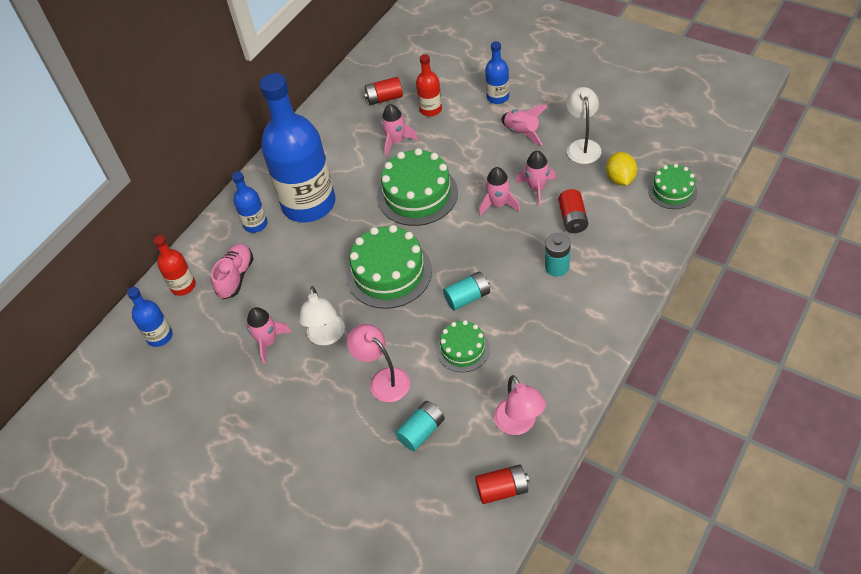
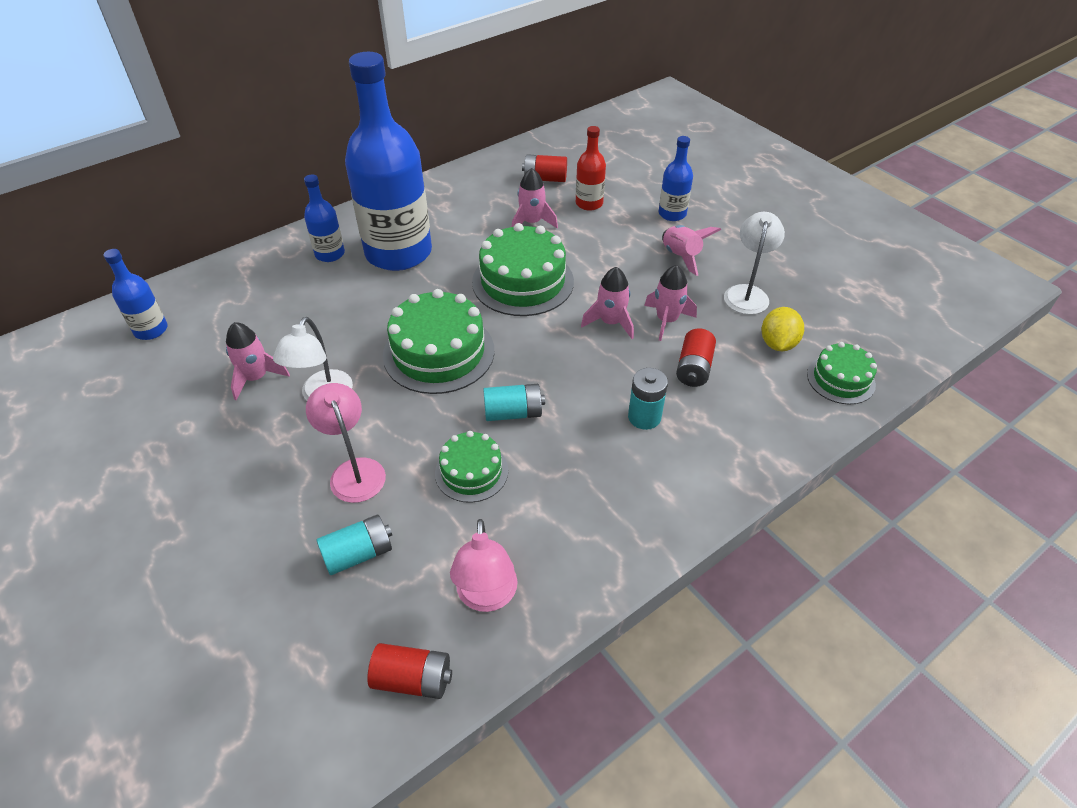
camera: 15 degrees right, 5 degrees down
red bottle [154,235,196,296] -> none
pink shoe [211,243,254,299] -> none

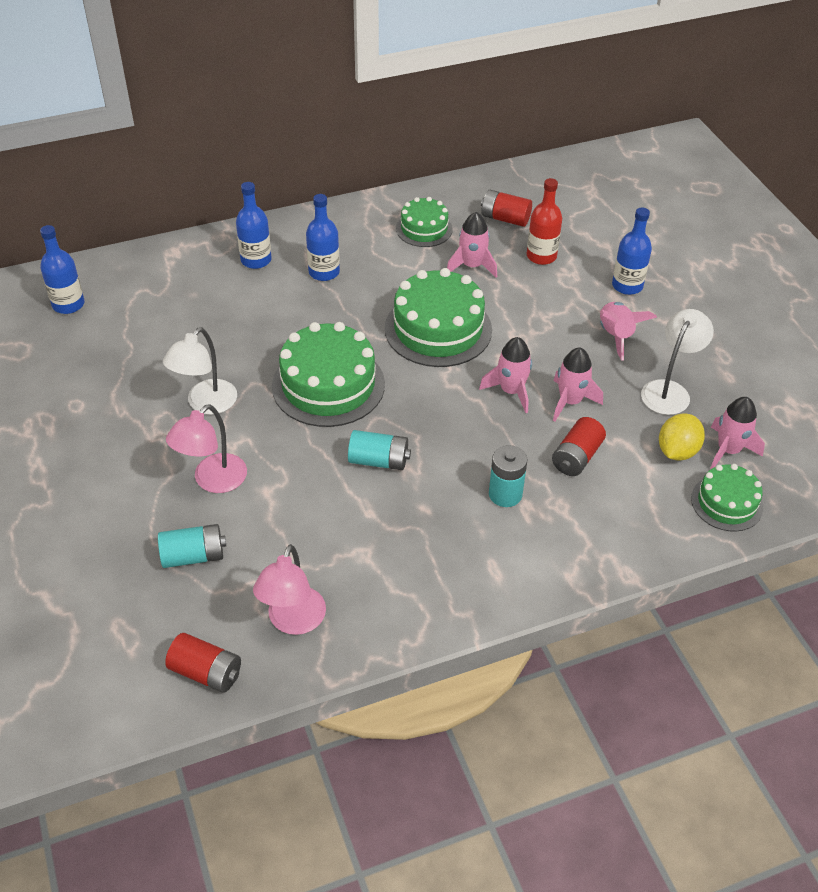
camera: 15 degrees right, 0 degrees up
pink rocket [226,322,290,401] -> pink rocket moved to [710,397,765,469]
pink lamp [306,383,386,503] -> pink lamp turned 135 degrees counterclockwise [166,404,247,493]
blue bottle [345,52,432,271] -> blue bottle [306,194,340,281], size x0.44
green cake [435,431,508,503] -> green cake moved to [396,197,453,247]

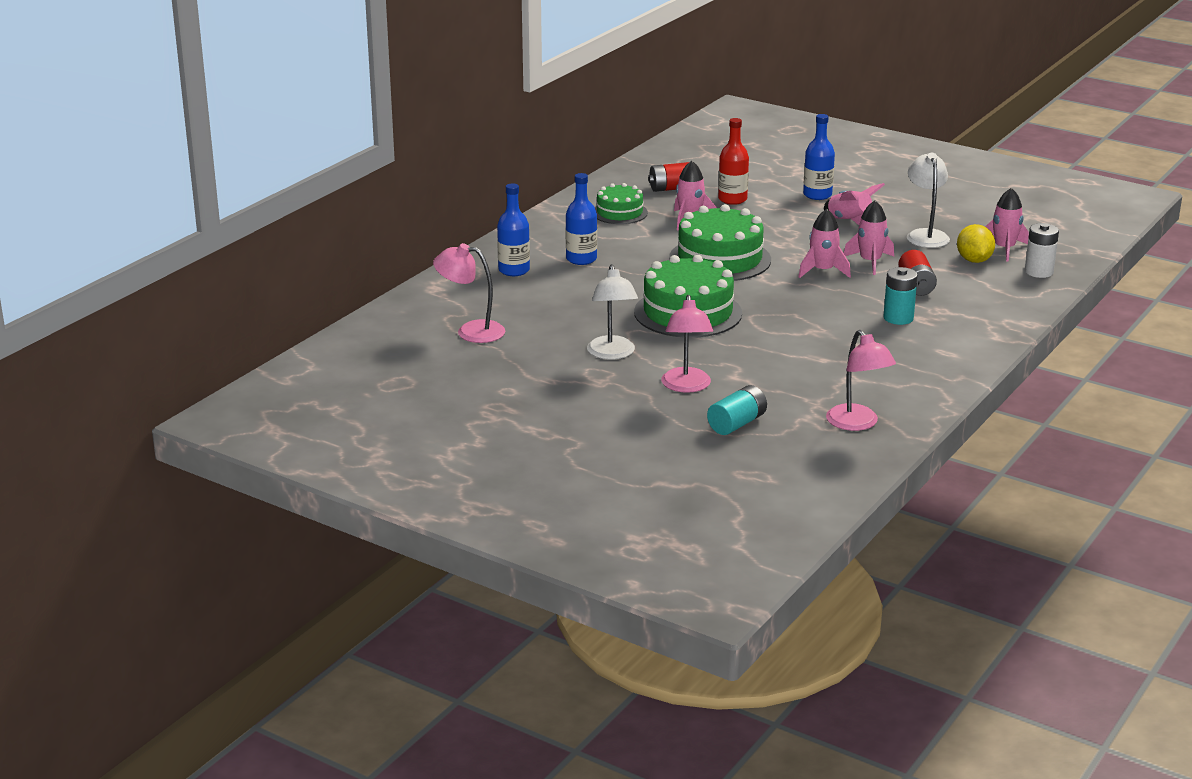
camera: 35 degrees left, 20 degrees down
blue bottle [40,225,85,314] -> none
red battery [165,633,241,693] -> none
turquoise battery [348,430,411,470] -> none
green cake [691,464,763,531] -> white battery [1025,223,1059,278]
none -> pink lamp [433,243,505,343]

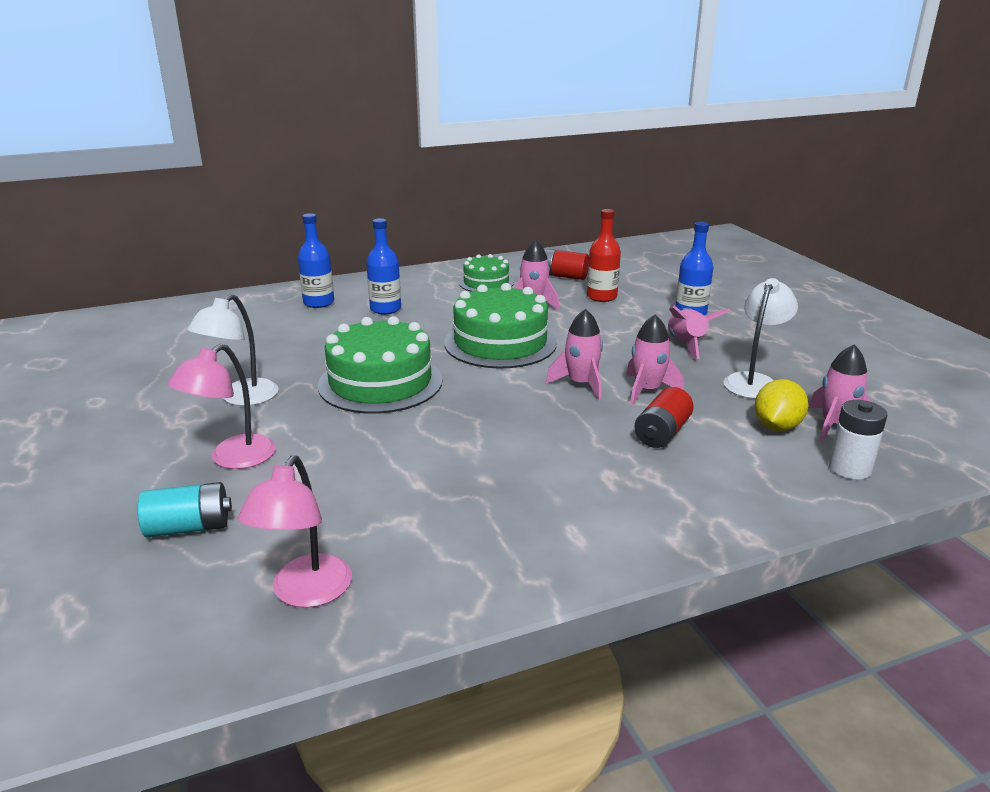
camera: 35 degrees right, 0 degrees up
pink lamp [433,243,505,343] -> none
turquoise battery [884,267,918,325] -> none

